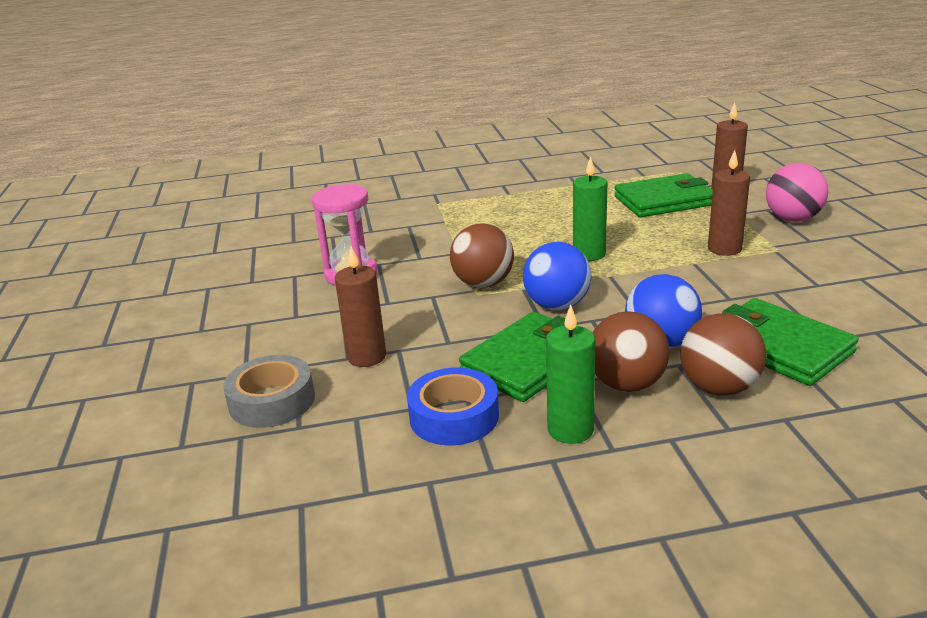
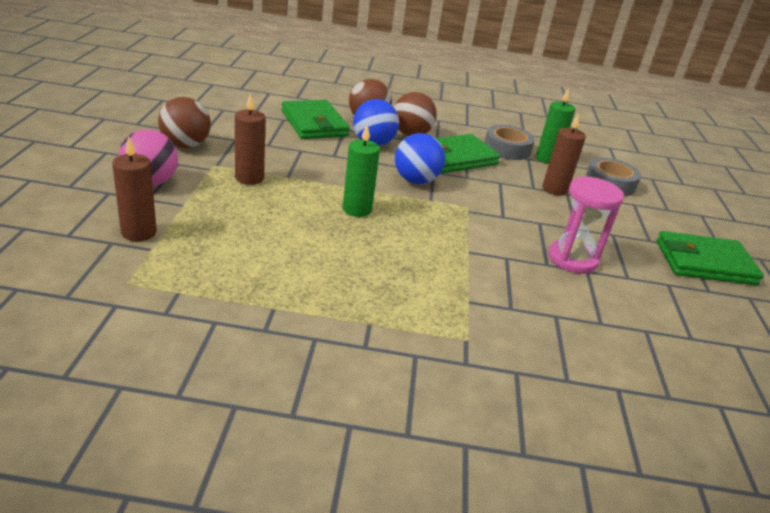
camera: 170 degrees left, 5 degrees up
blue tape [407,368,499,445] -> grey tape [484,125,535,160]
brown ball [450,223,514,288] -> brown ball moved to [158,97,211,148]
green candle [546,304,596,444] -> green candle moved to [536,88,575,164]
green wallet [614,173,713,217] -> green wallet moved to [656,231,764,285]

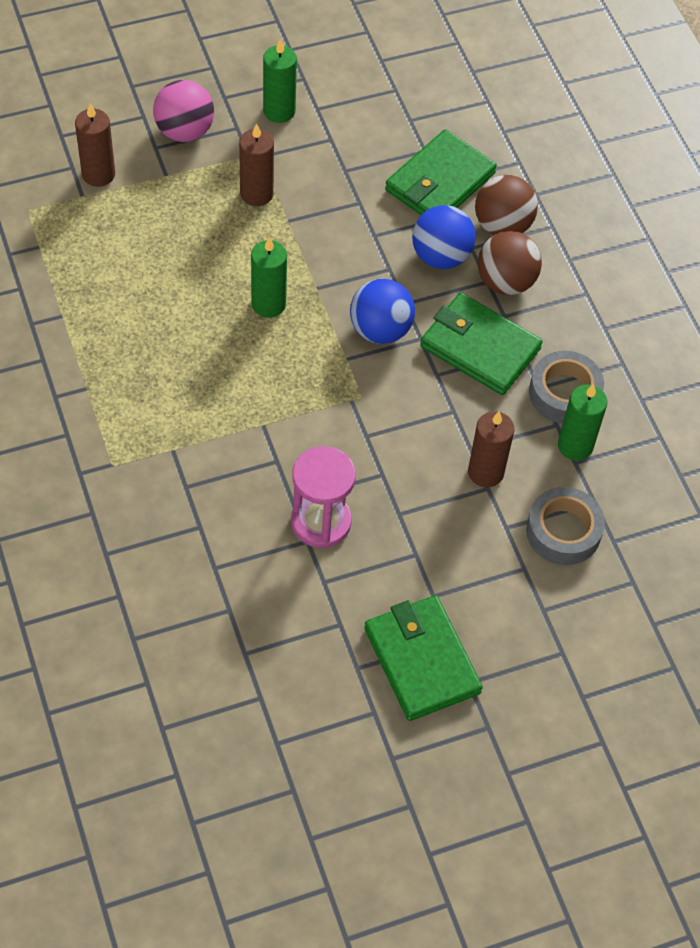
camera: 65 degrees right, 25 degrees up
brown ball [158,97,211,148] -> green candle [263,39,297,123]

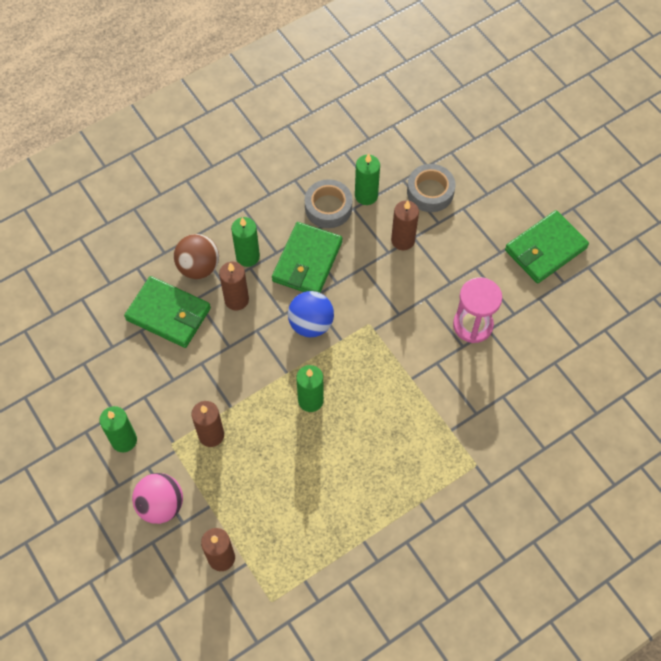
camera: 100 degrees left, 5 degrees up
blue ball [412,205,476,269] -> brown candle [219,262,249,310]
brown ball [478,231,542,295] -> green candle [231,217,260,267]

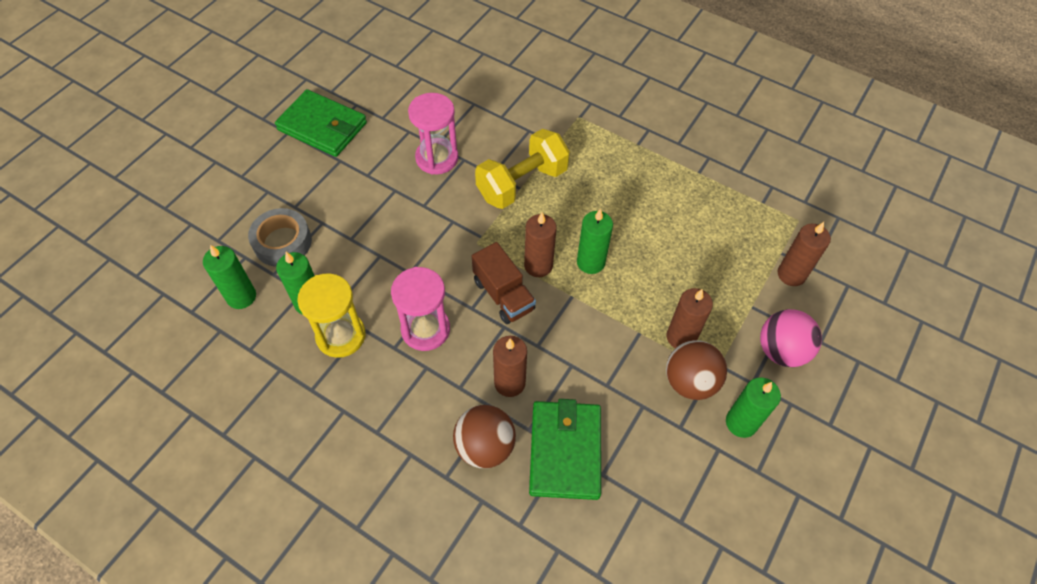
camera: 115 degrees left, 5 degrees down
green candle [231,217,260,267] -> green candle moved to [203,245,256,309]
green wallet [272,222,342,293] -> pink hourglass [391,267,450,351]
blue ball [288,291,334,337] -> brown truck [472,242,536,324]
grey tape [305,179,352,228] -> yellow hourglass [297,273,366,358]
brown candle [391,201,419,250] -> brown candle moved to [524,213,557,277]
none -> yellow dumbbell [475,129,570,209]
none -> brown ball [666,340,727,400]

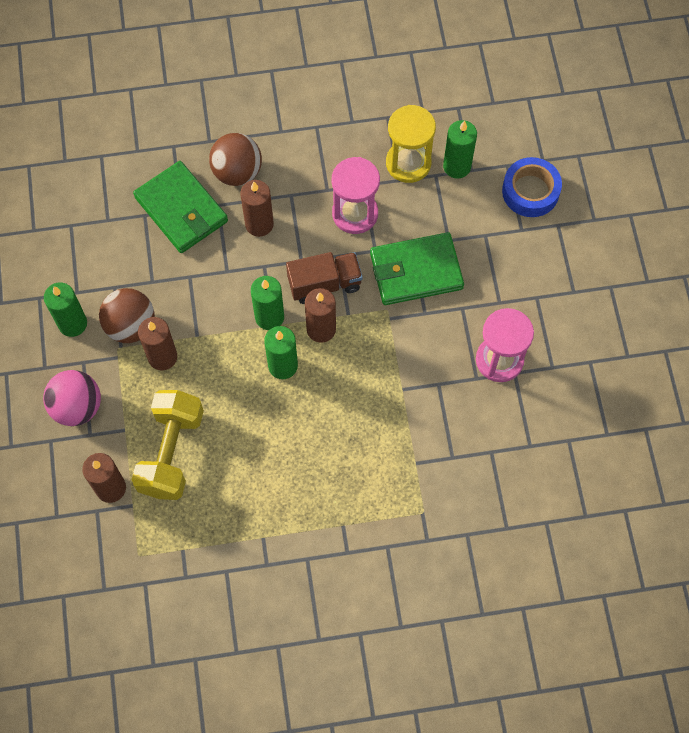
camera: 140 degrees right, 10 degrees up
green candle [203,245,256,309] -> green candle moved to [251,276,284,330]
grey tape [248,208,312,267] -> blue tape [502,157,562,217]
green wallet [275,89,367,157] -> green wallet moved to [370,232,464,305]
brown truck [472,242,536,324] -> brown truck turned 150 degrees clockwise [286,252,363,304]
yellow dumbbell [475,129,570,209] -> yellow dumbbell moved to [132,390,204,500]

